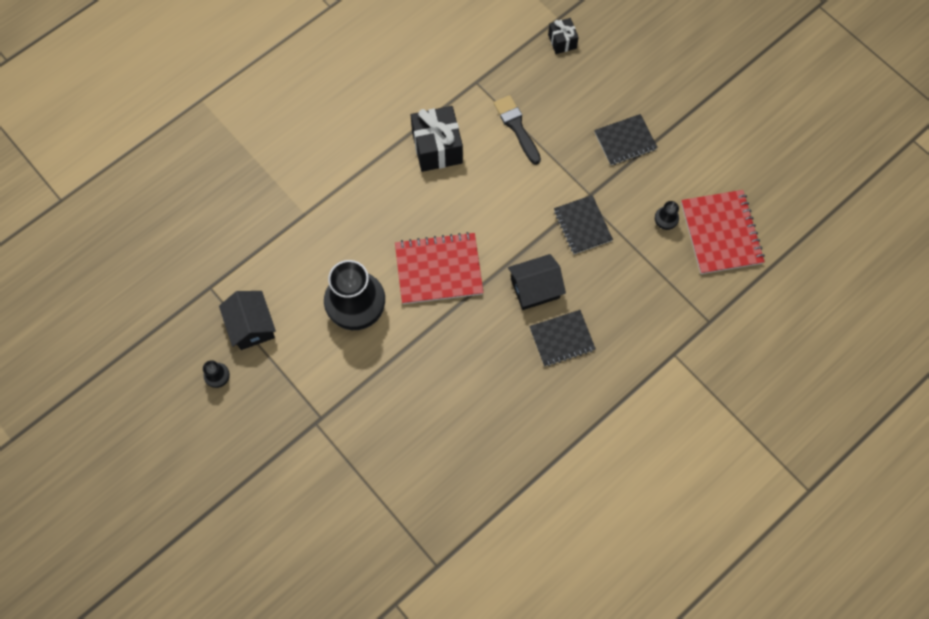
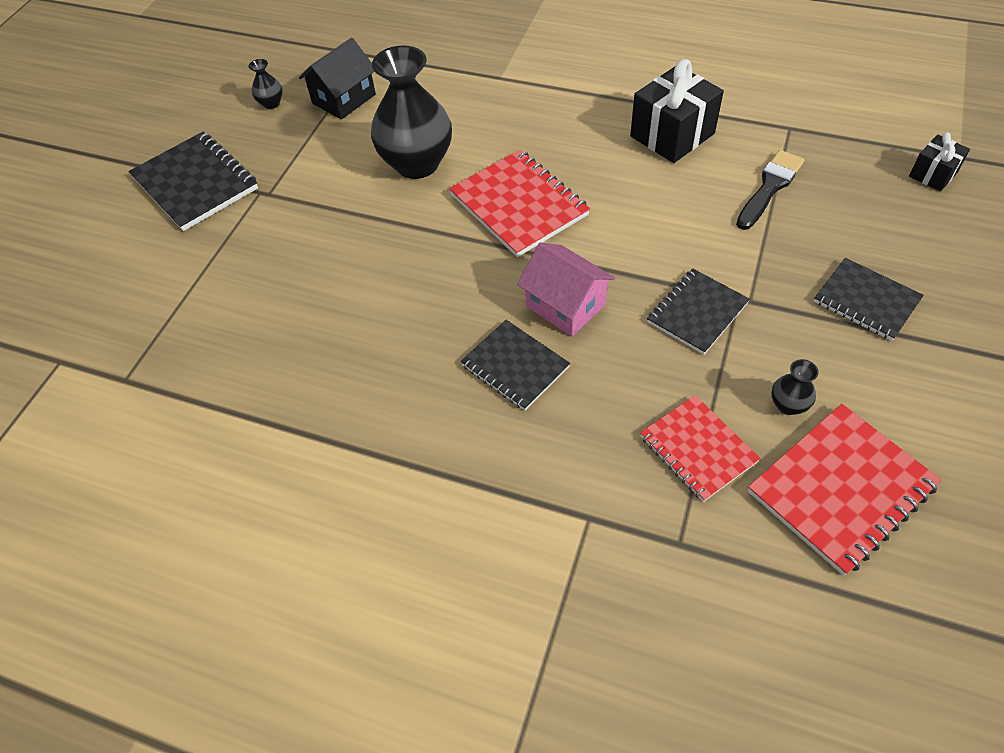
camera: 65 degrees right, 15 degrees down
black house [508,254,566,310] -> pink house [517,243,615,336]
none -> black notebook [129,132,258,231]
none -> red notebook [640,395,761,502]

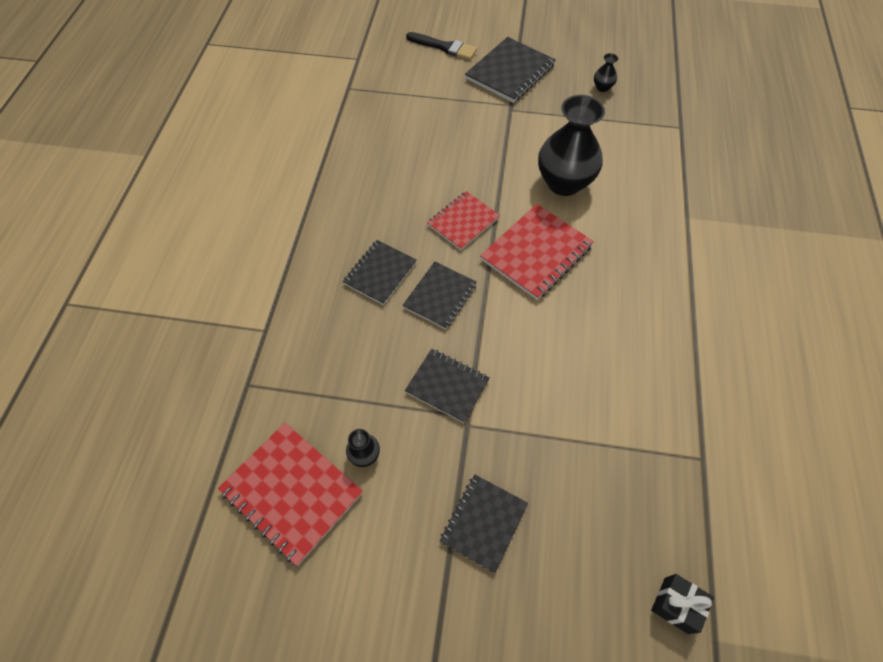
camera: 75 degrees right, 5 degrees up
black house [299,38,376,120] -> none
pink house [517,243,615,336] -> black notebook [402,262,477,329]
black gift [630,59,724,163] -> none
red notebook [640,395,761,502] -> red notebook moved to [427,191,500,250]
black brush [736,150,804,230] -> black brush moved to [406,32,477,60]

